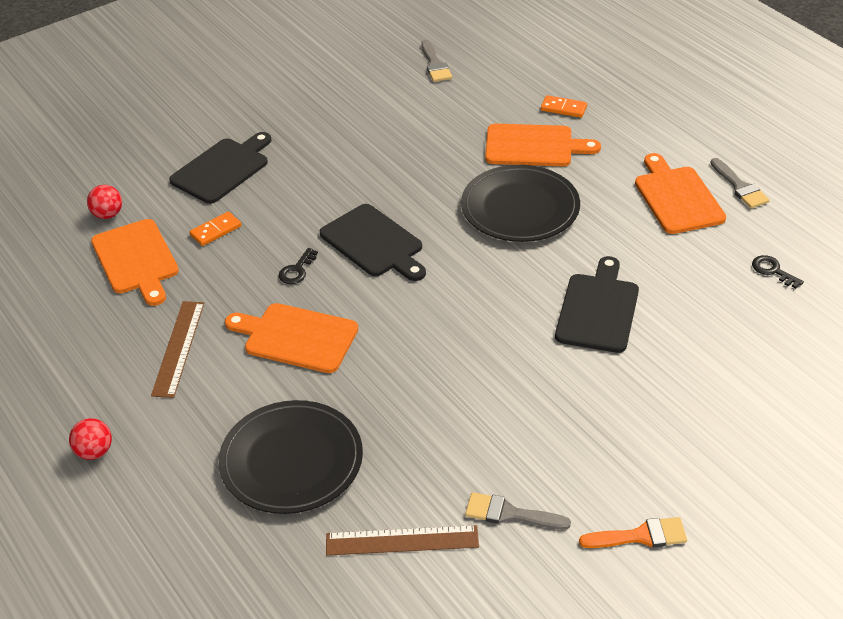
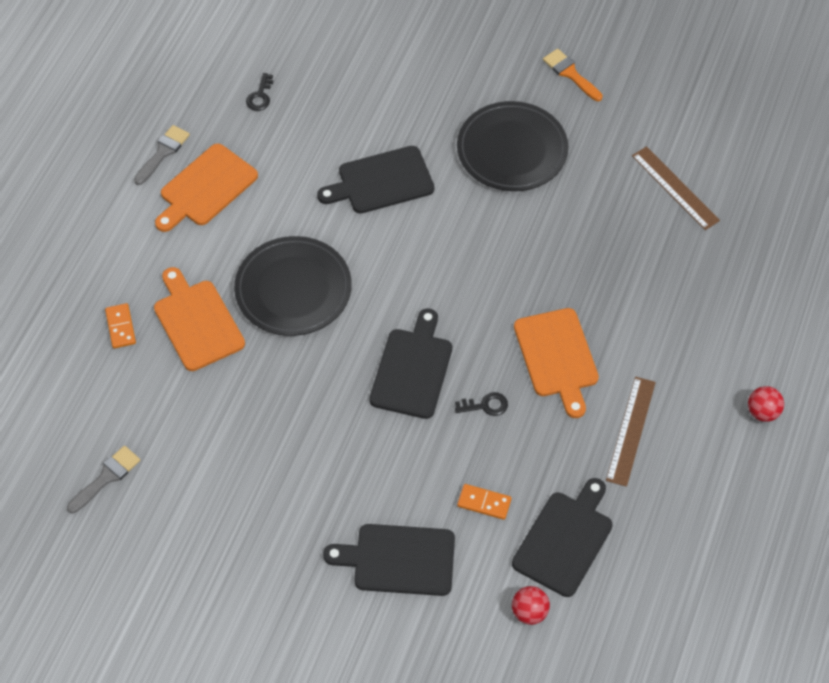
camera: 125 degrees left, 15 degrees up
orange cutting board [91,219,179,306] -> black cutting board [512,478,613,597]
brown ruler [151,301,204,398] -> brown ruler turned 45 degrees counterclockwise [606,377,656,487]
black plate [219,400,363,514] -> black plate moved to [457,101,568,191]
grey brush [465,492,571,530] -> none

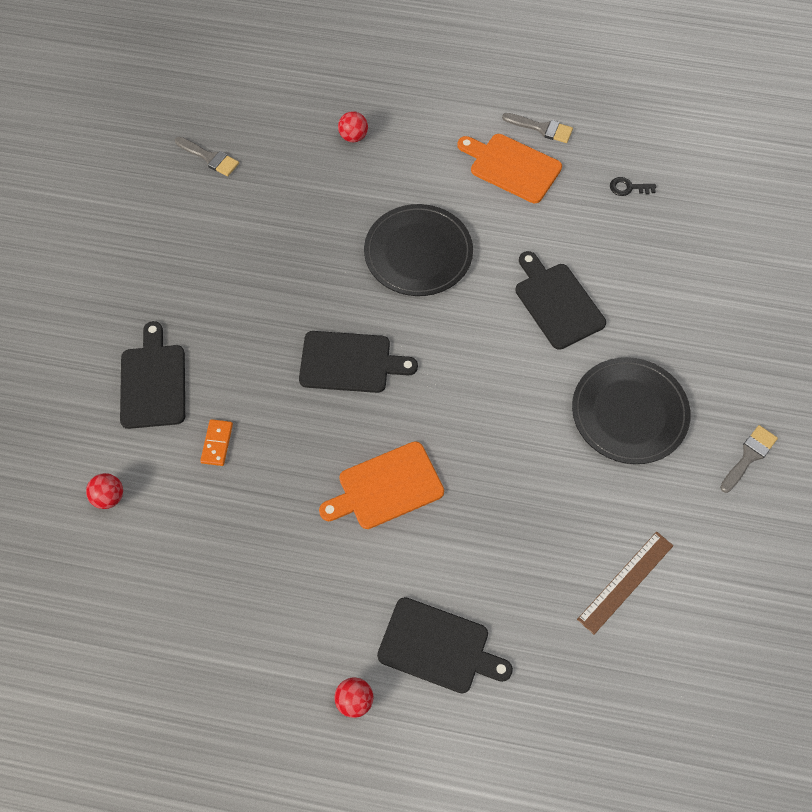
camera: 80 degrees right, 5 degrees up
orange domino [105,303,136,349] -> red ball [338,111,368,142]
orange cutting board [154,267,245,371] -> none
black key [455,392,508,416] -> none
black cutting board [512,478,613,597] -> black cutting board moved to [377,597,513,693]
orange brush [543,49,603,101] -> grey brush [720,425,778,493]
brown ruler [606,377,656,487] -> none

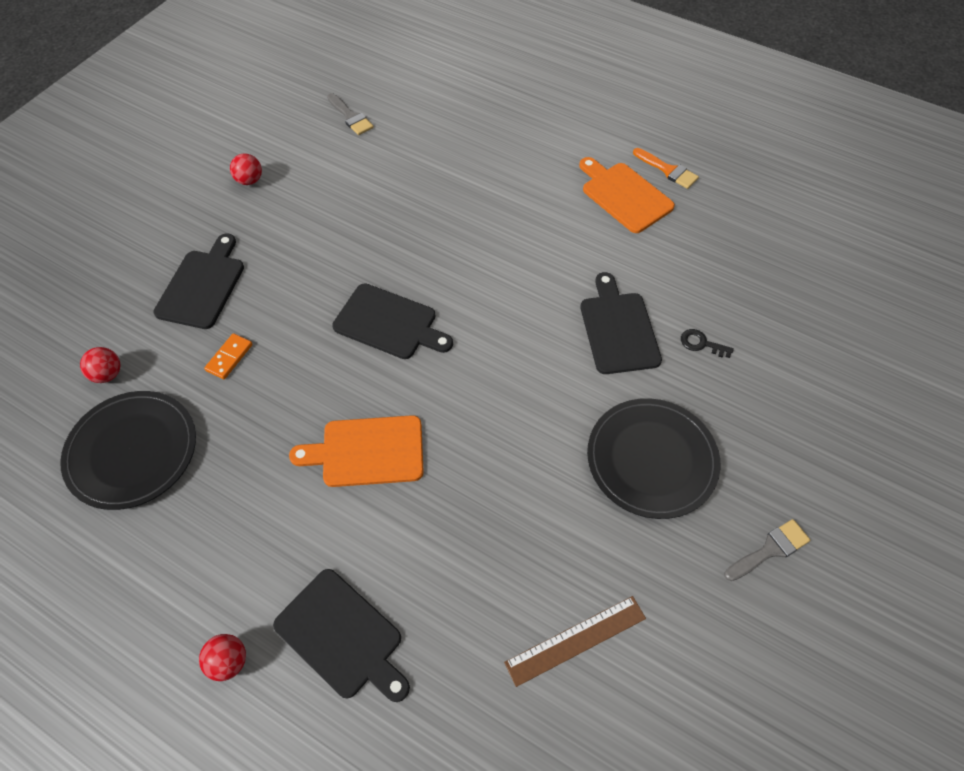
camera: 20 degrees right, 5 degrees down
red ball [338,111,368,142] -> red ball moved to [230,153,262,185]
black plate [364,204,473,296] -> black plate moved to [60,391,196,510]
grey brush [502,113,573,143] -> orange brush [633,148,699,189]
black key [610,177,656,196] -> black key moved to [681,329,734,358]

